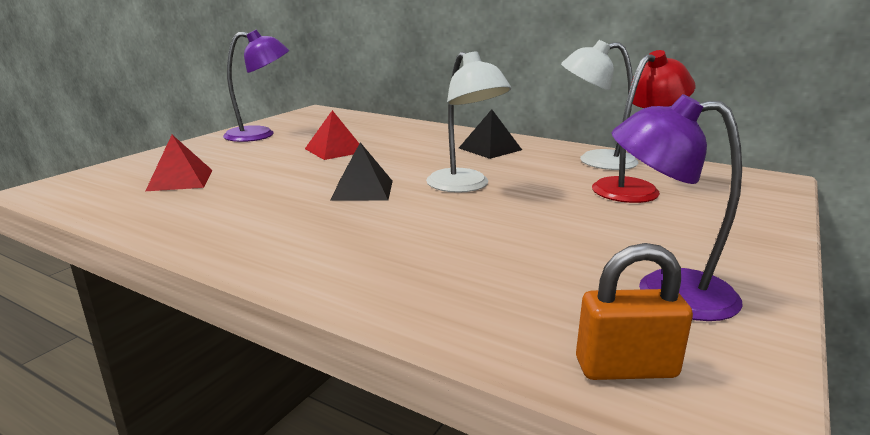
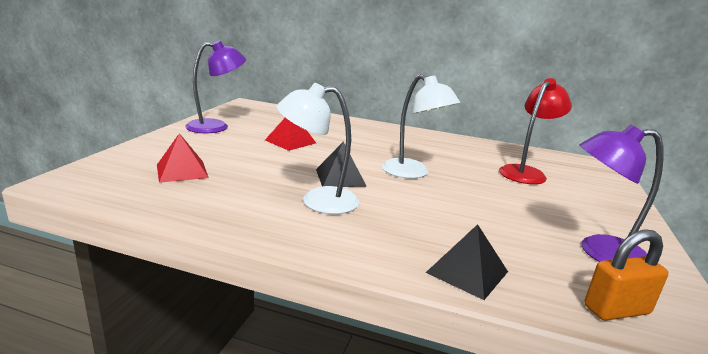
camera: 15 degrees left, 0 degrees up
black pyramid [459,109,522,159] -> black pyramid moved to [426,224,508,300]
white lamp [561,40,638,170] -> white lamp moved to [277,83,360,214]

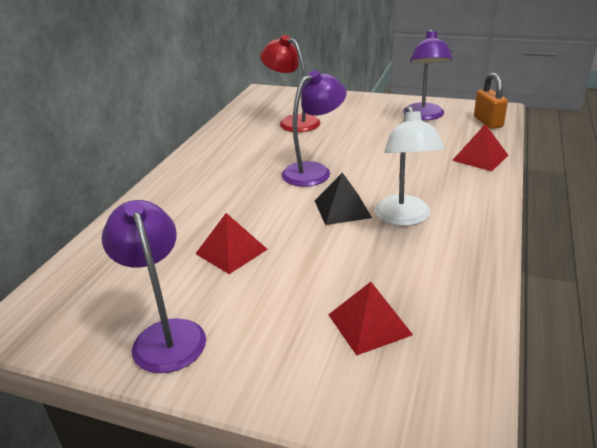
camera: 85 degrees left, 10 degrees up
white lamp [382,74,460,179] -> purple lamp [282,70,347,187]
black pyramid [426,224,508,300] -> red pyramid [452,124,508,171]

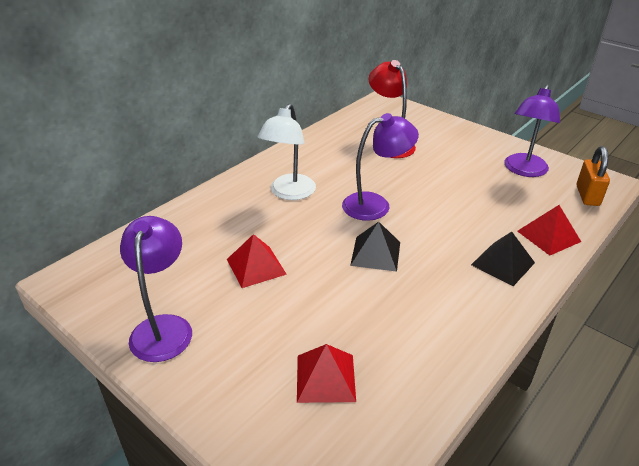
camera: 20 degrees right, 5 degrees up
white lamp [375,106,445,226] -> white lamp moved to [258,103,316,200]
none -> black pyramid [471,232,535,286]

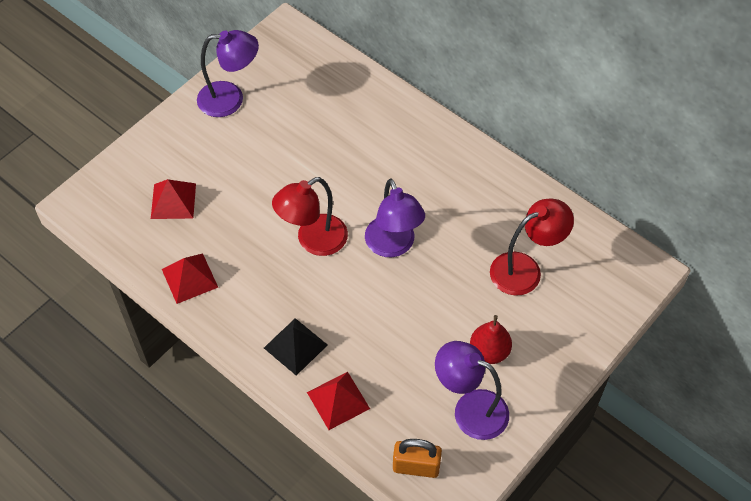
camera: 90 degrees right, 20 degrees up
red pyramid [227,234,287,288] -> red pyramid moved to [162,253,218,304]
white lamp [258,103,316,200] -> none
black pyramid [350,222,400,272] -> red lamp [272,177,348,256]
none -> red pear [470,315,512,364]

